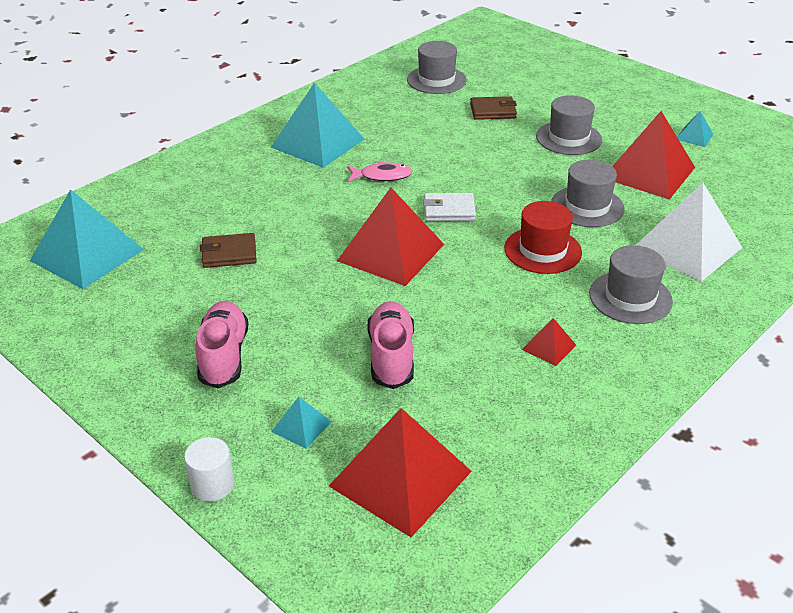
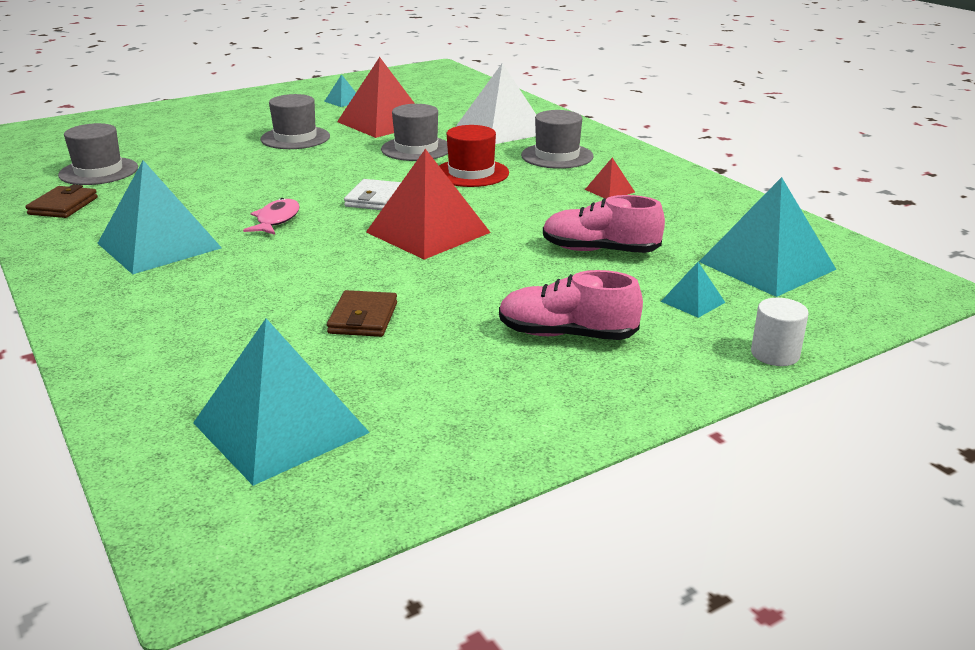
camera: 75 degrees left, 10 degrees down
red pyramid [329,408,472,537] -> turquoise pyramid [699,177,837,297]
brown wallet [470,96,517,120] -> brown wallet moved to [25,185,98,218]

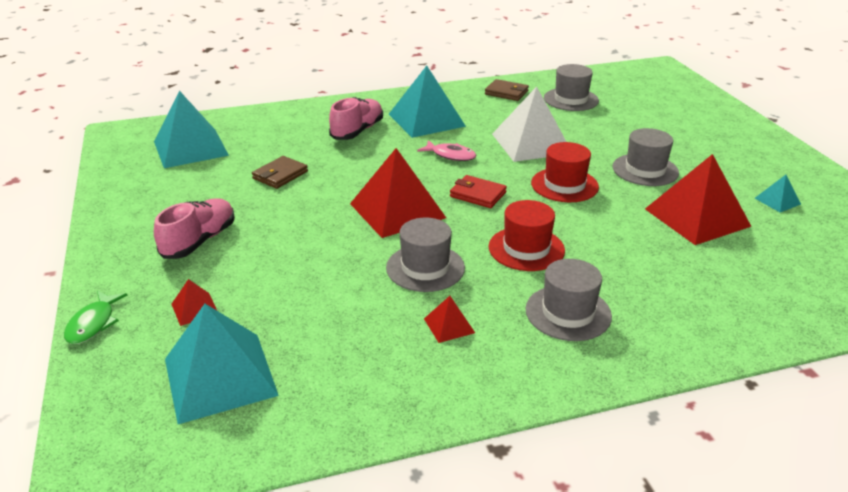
camera: 105 degrees right, 5 degrees up
brown wallet [327,290,397,337] -> brown wallet turned 75 degrees counterclockwise [252,156,308,189]
white wallet [344,179,401,210] -> red wallet [450,175,507,208]
grey hat [381,104,448,161] -> grey hat moved to [386,217,465,292]
white pyramid [456,63,536,144] -> white pyramid moved to [492,86,566,162]
pink shoe [543,195,665,253] -> pink shoe moved to [329,97,383,140]
turquoise pyramid [661,262,725,318] -> red pyramid [171,279,217,326]
white cylinder [751,298,809,366] -> green fish [64,291,127,344]
none -> red hat [531,142,599,202]

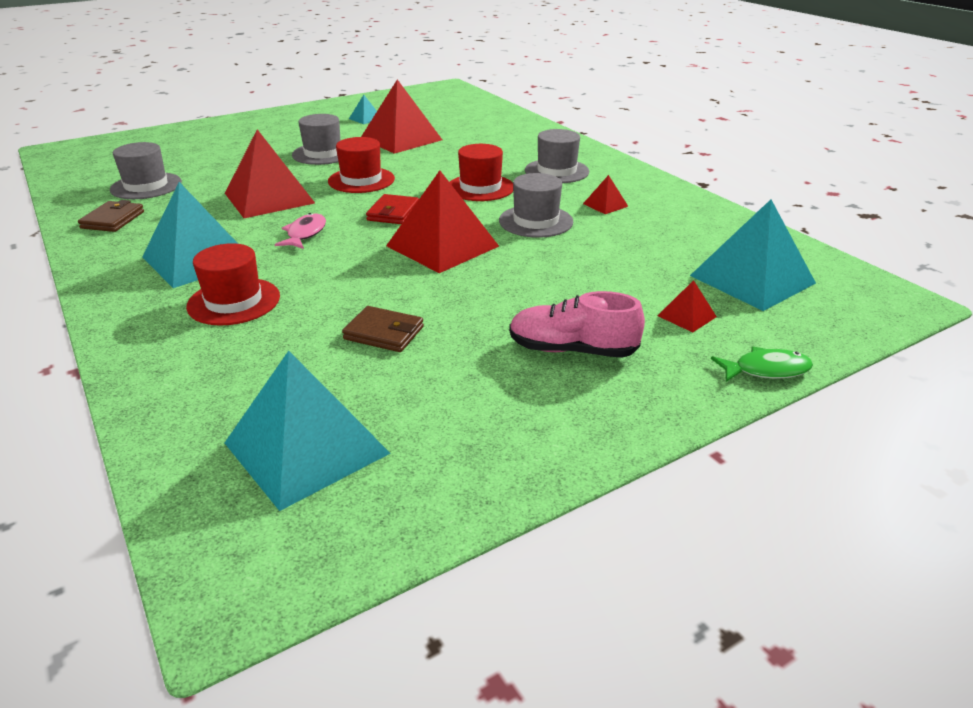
camera: 105 degrees left, 0 degrees up
pink shoe [329,97,383,140] -> red hat [186,243,280,325]
white pyramid [492,86,566,162] -> red pyramid [225,129,315,218]

